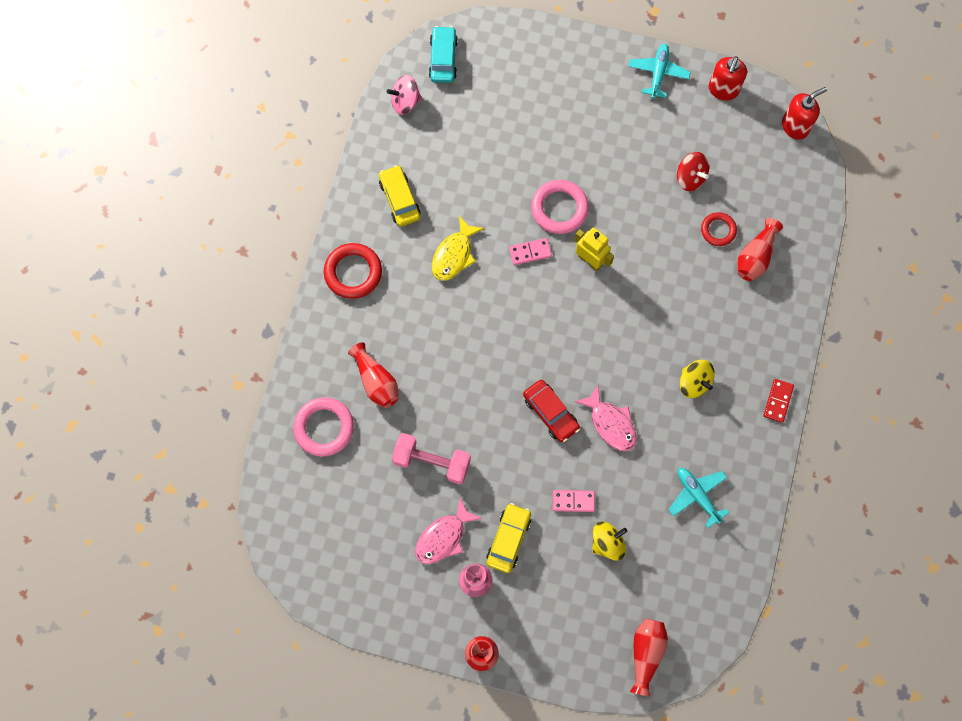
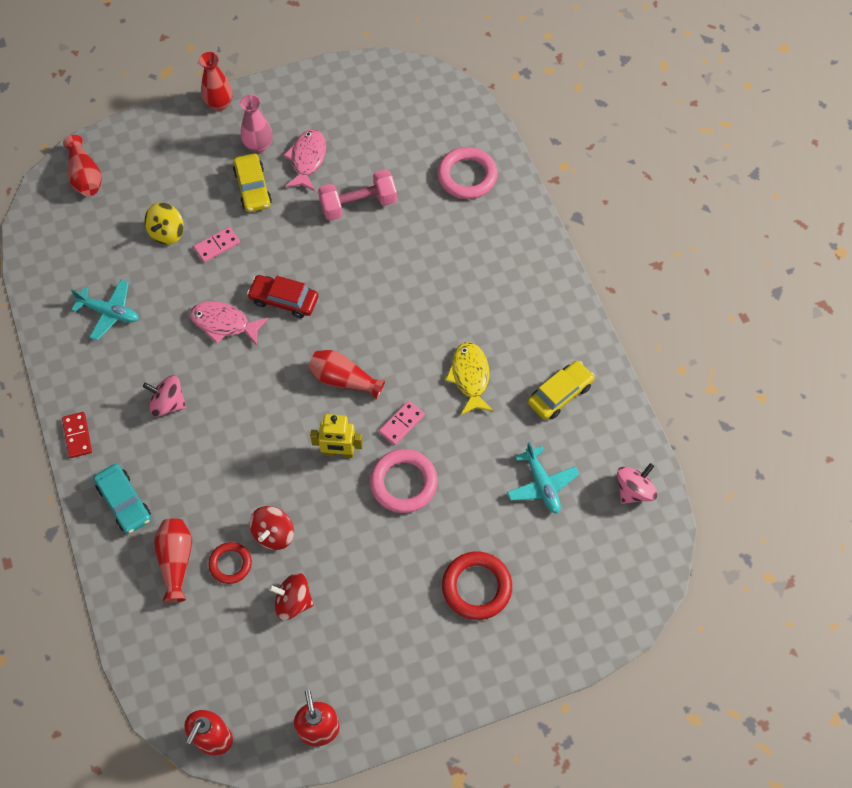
camera: 145 degrees right, 10 degrees down
red ring [324,243,382,299] -> red ring moved to [442,551,512,620]
red vase [348,342,398,408] -> red vase moved to [308,350,385,400]
yellow car [379,165,421,227] -> yellow car turned 75 degrees counterclockwise [528,361,595,420]
turquoise car [429,26,458,83] -> turquoise car moved to [94,464,151,534]
turquoise plane [628,44,691,99] -> turquoise plane moved to [507,442,580,513]
yellow spinning top [680,360,715,398] -> pink spinning top [143,375,186,417]
none -> red spinning top [250,506,294,550]

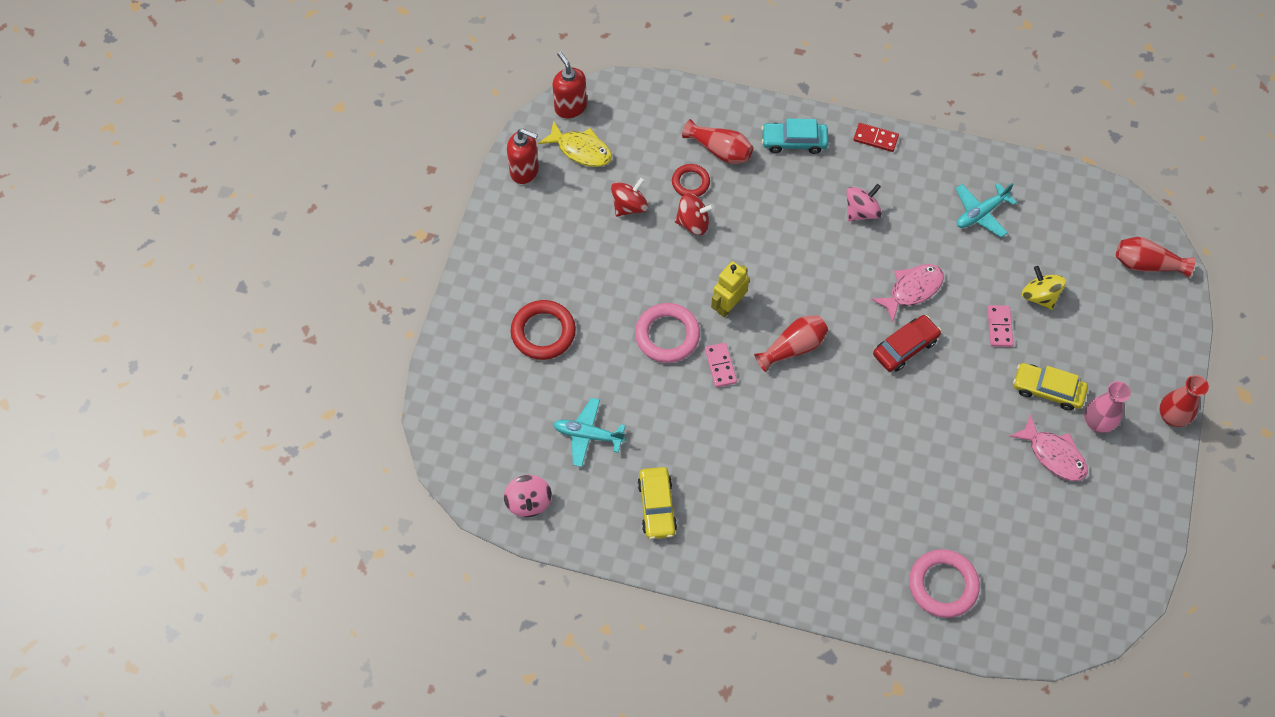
camera: 125 degrees right, 0 degrees up
red spinning top [250,506,294,550] -> red spinning top turned 120 degrees clockwise [675,193,714,235]
pink dumbbell [318,169,397,221] -> none
yellow fish [445,342,494,415] -> yellow fish moved to [538,120,612,167]

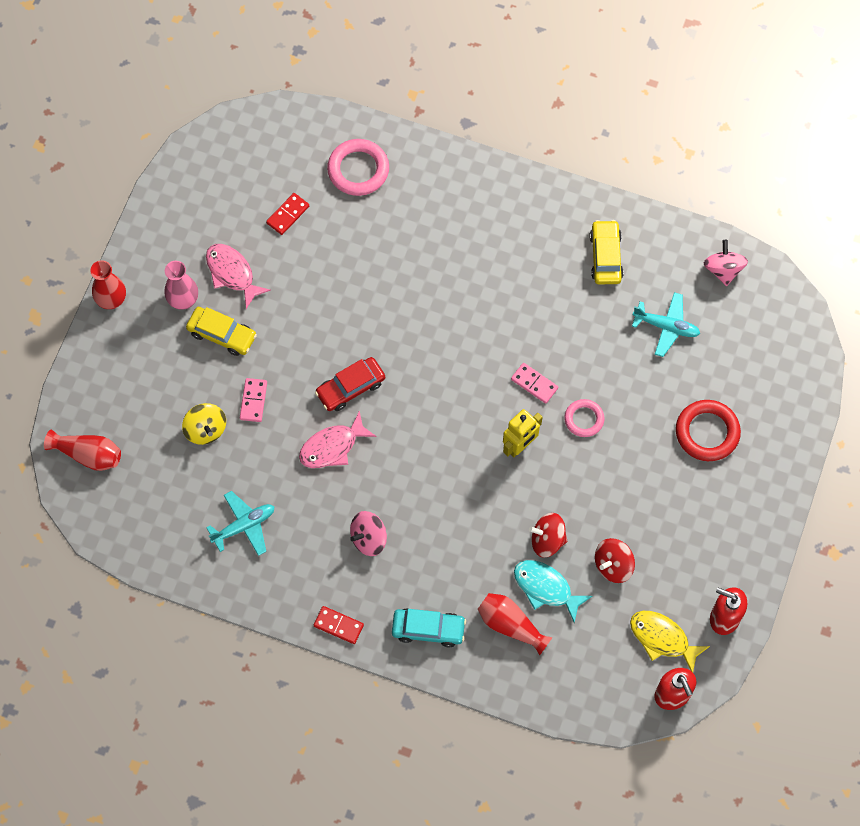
camera: 175 degrees left, 5 degrees up
pink ring [635,303,700,363] -> pink ring [564,399,605,437], size x0.62
red ring [672,164,710,197] -> turquoise fish [514,560,592,623]
pink domino [705,343,737,388] -> pink domino turned 45 degrees counterclockwise [511,363,558,404]
red vase [754,315,828,372] -> none
none -> red domino [266,193,309,235]

